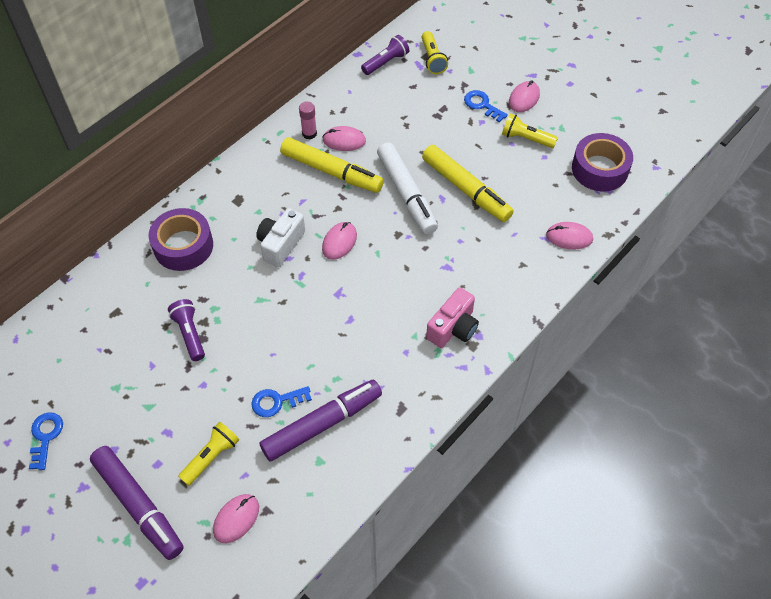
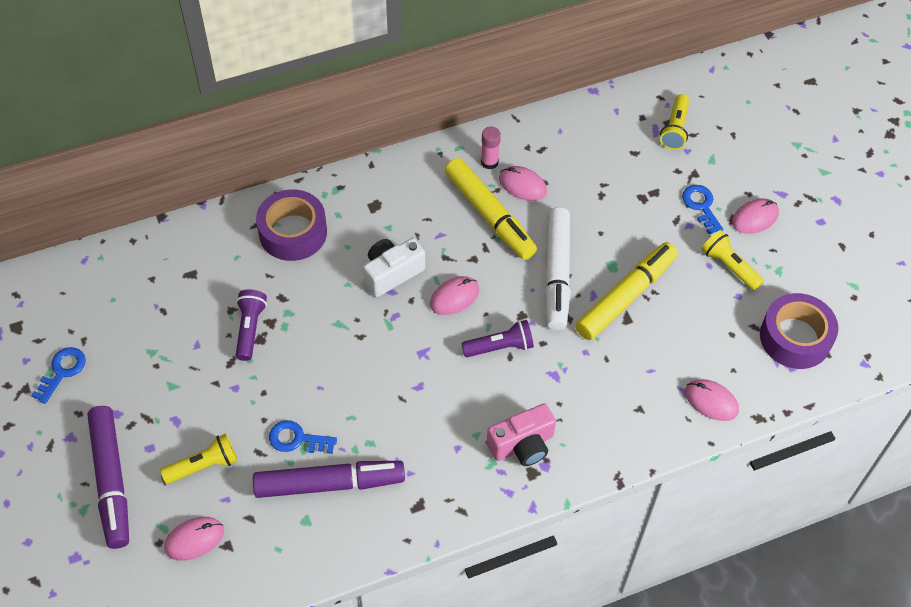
camera: 25 degrees right, 0 degrees up
purple flashlight [361,35,409,75] -> purple flashlight moved to [461,320,534,357]
yellow marker [422,145,514,222] -> yellow marker turned 120 degrees counterclockwise [575,242,678,340]

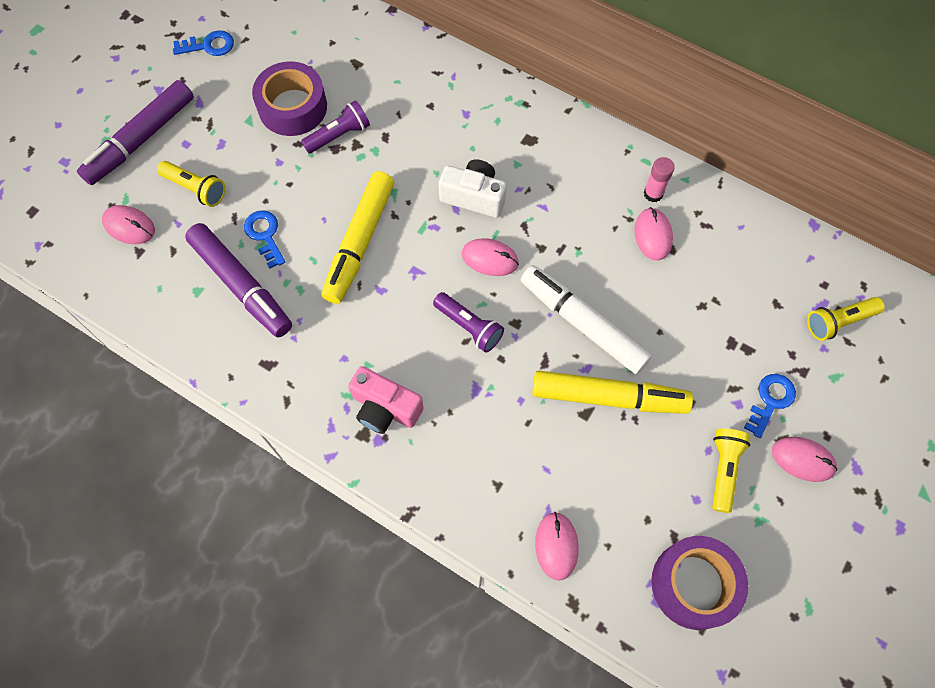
camera: 55 degrees right, 10 degrees up
purple tape [256,189,327,261] -> purple tape moved to [252,61,327,136]
yellow marker [445,158,537,260] -> yellow marker moved to [322,171,394,304]
white marker [545,207,571,330] -> white marker turned 75 degrees clockwise [521,265,652,374]

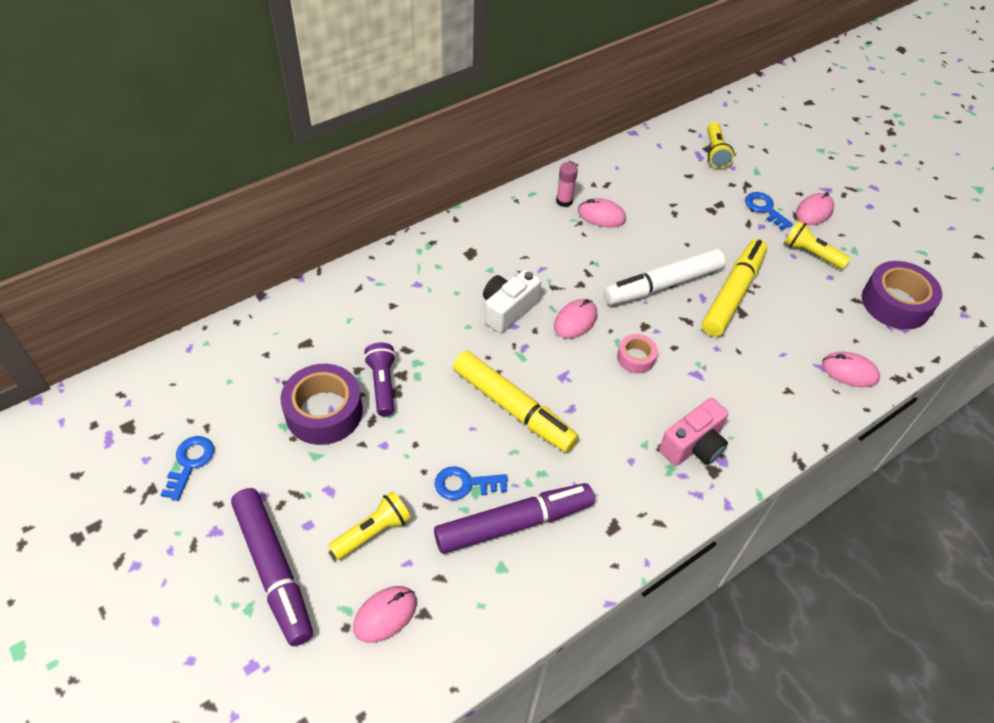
camera: 70 degrees left, 15 degrees down
purple flashlight [433,292,504,353] -> pink tape [617,334,658,374]

